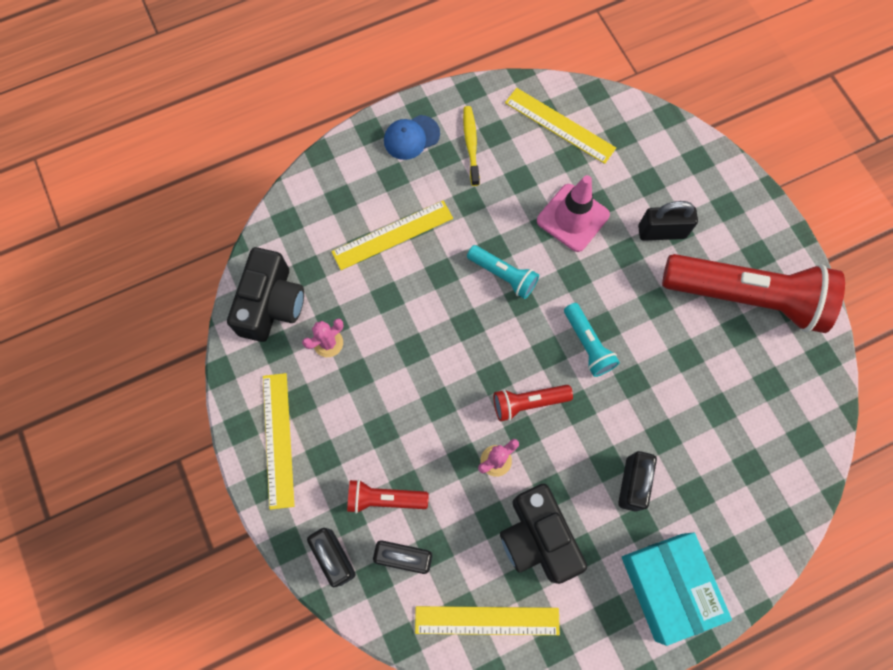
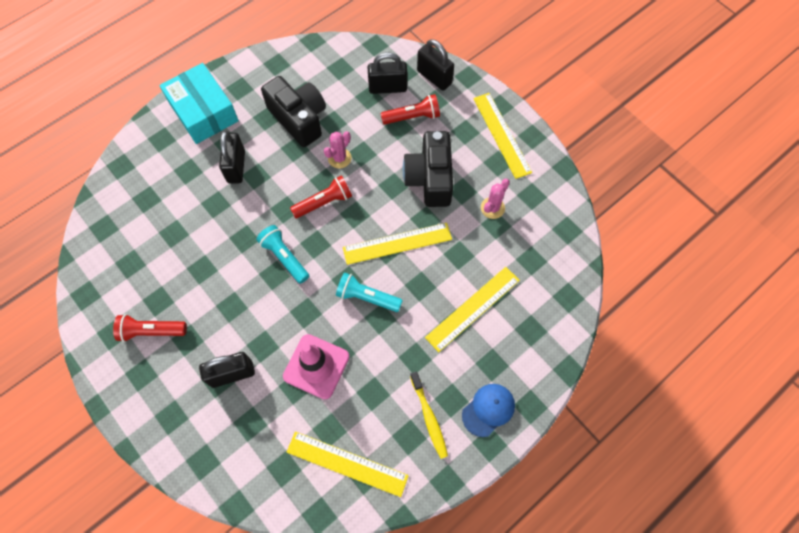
camera: 165 degrees right, 5 degrees down
black camera [227,247,304,342] -> black camera moved to [403,131,453,207]
yellow ruler [415,606,560,635] -> yellow ruler moved to [343,223,452,265]
red flashlight [662,254,845,333] -> red flashlight [113,314,187,342], size x0.46

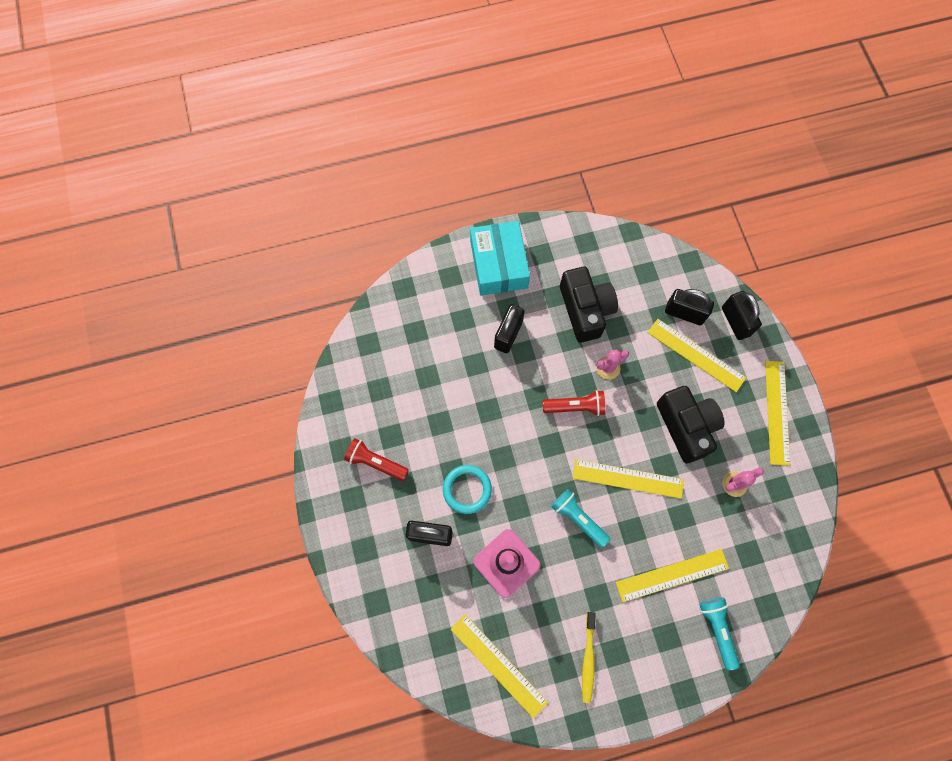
camera: 25 degrees right, 5 degrees up
turquoise flashlight [256,225,309,284] -> turquoise flashlight moved to [699,597,740,670]
red flashlight [381,94,440,125] -> yellow ruler [648,319,746,392]
black camera [403,131,453,207] -> black camera turned 135 degrees clockwise [657,386,725,464]
blue cap [462,384,515,437] -> none
none -> turquoise ring [443,465,492,514]

